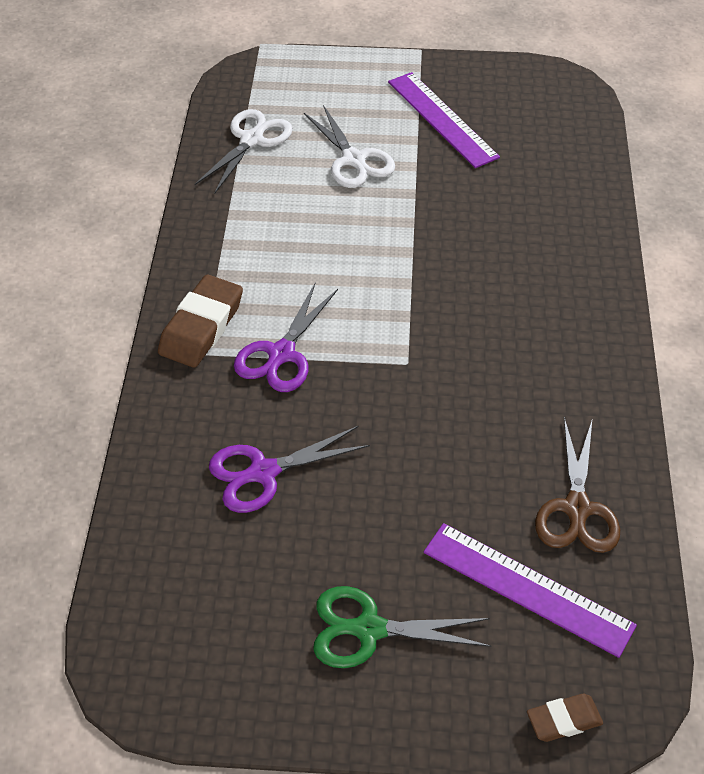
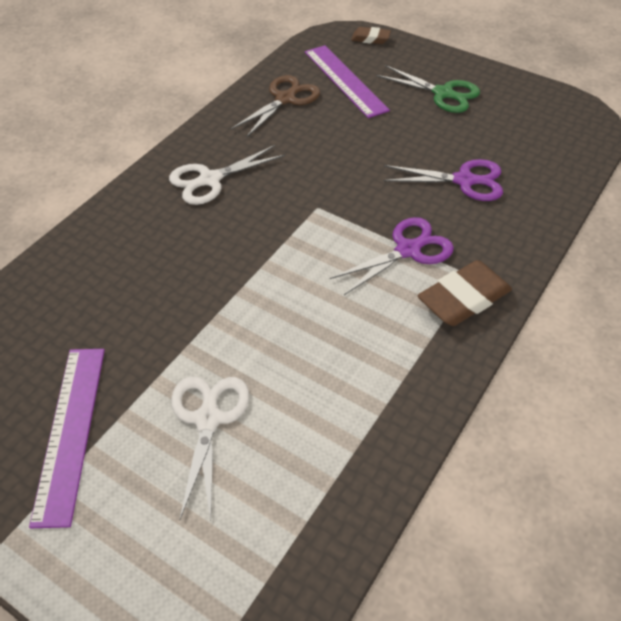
camera: 150 degrees left, 0 degrees up
white scissors [195,109,293,193] -> white scissors moved to [169,145,285,205]

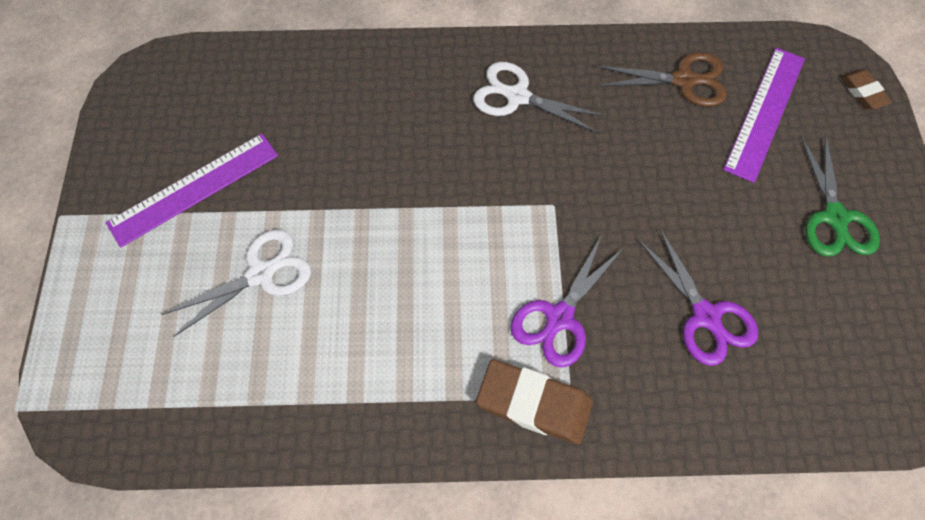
camera: 55 degrees right, 15 degrees up
purple scissors [330,217,454,295] -> purple scissors turned 105 degrees clockwise [510,235,623,368]

